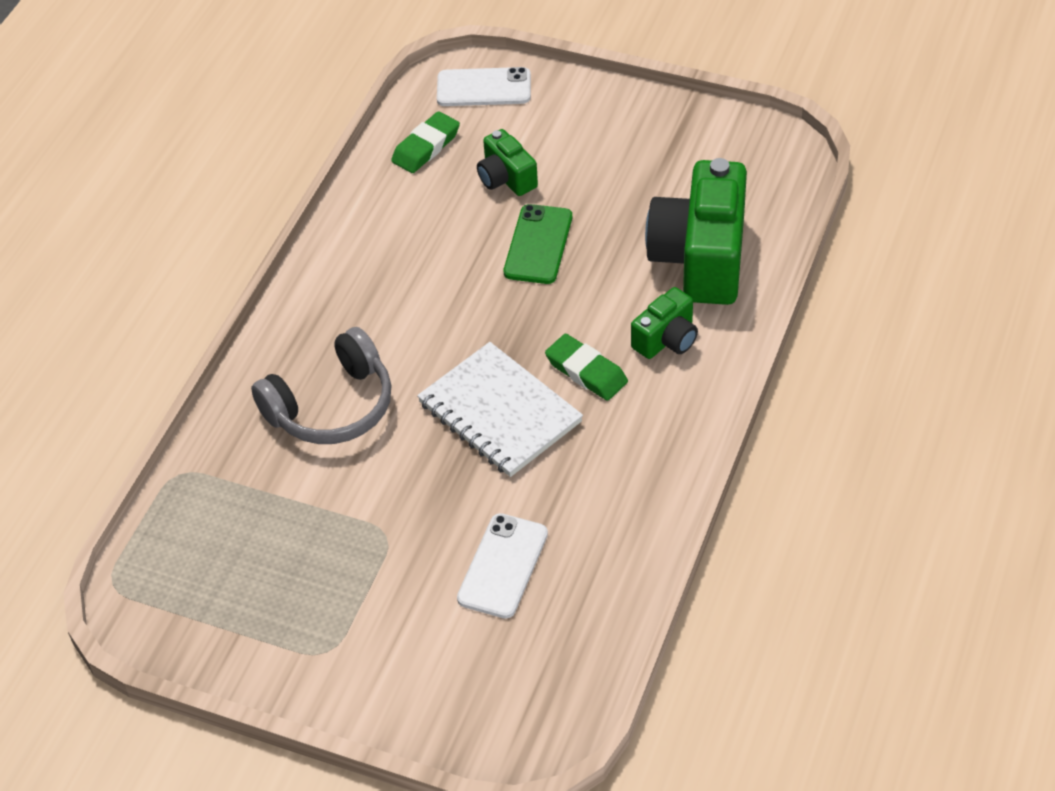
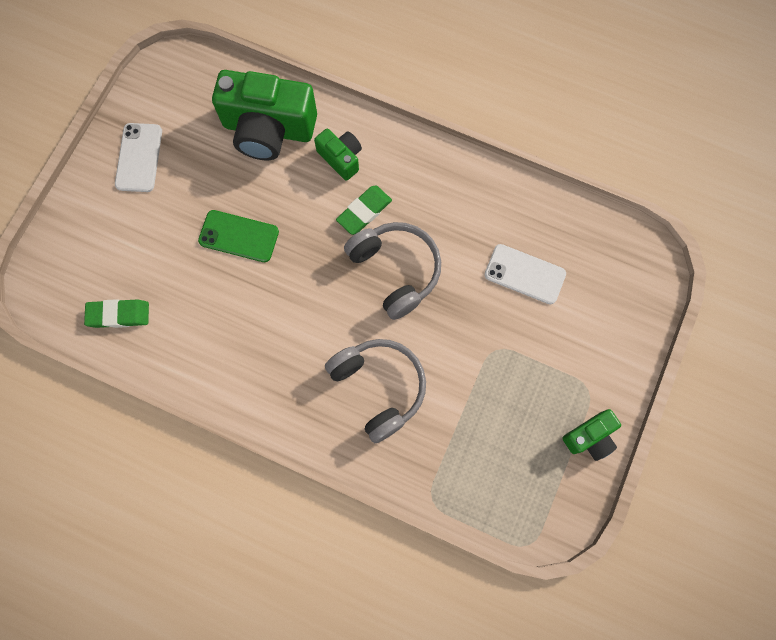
camera: 90 degrees left, 25 degrees up
green eraser [391,111,460,173] -> green eraser turned 45 degrees counterclockwise [84,299,149,328]
white notebook [417,342,583,477] -> grey headphones [344,222,441,320]
white phone [437,67,531,106] -> white phone moved to [115,123,162,192]
green camera [477,129,538,196] -> green camera moved to [562,409,621,461]

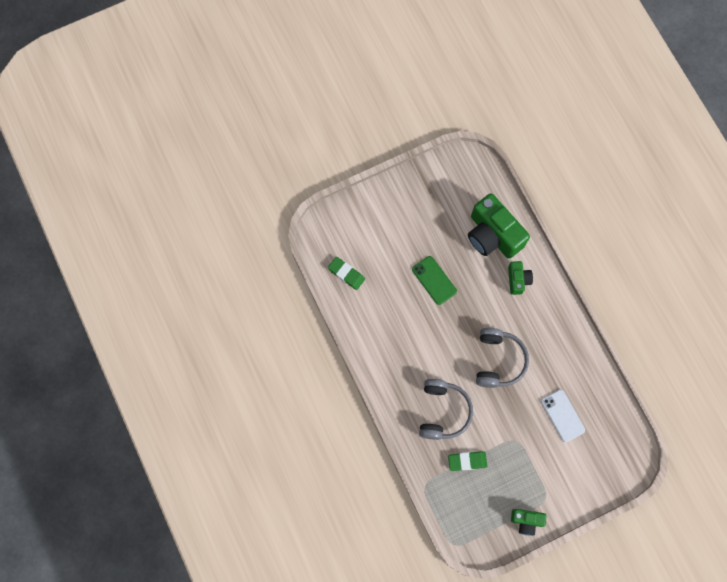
camera: 40 degrees right, 0 degrees up
white phone [115,123,162,192] -> none
green eraser [336,185,392,235] -> green eraser moved to [448,451,487,471]

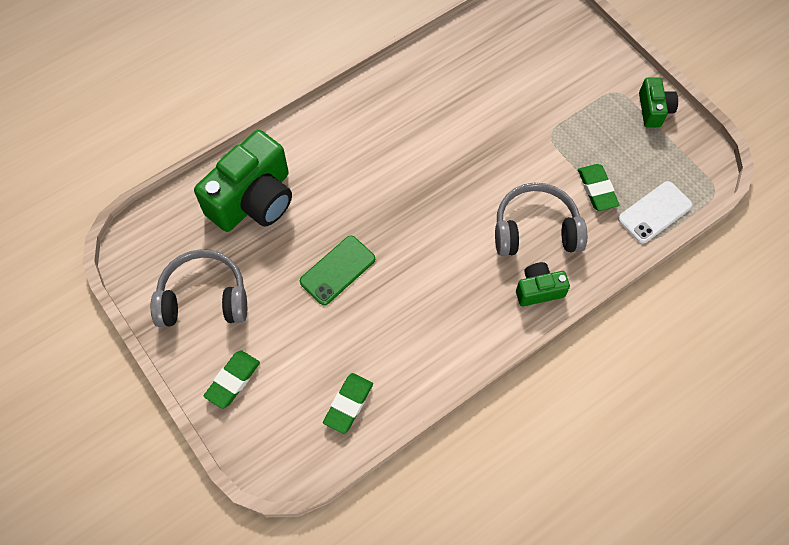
camera: 100 degrees left, 10 degrees down
grey headphones [476,328,529,388] -> grey headphones moved to [151,249,247,327]
green camera [508,261,533,295] -> green camera moved to [516,262,570,306]
white phone [541,389,585,442] -> white phone moved to [618,181,693,244]
none -> green eraser [204,350,260,409]

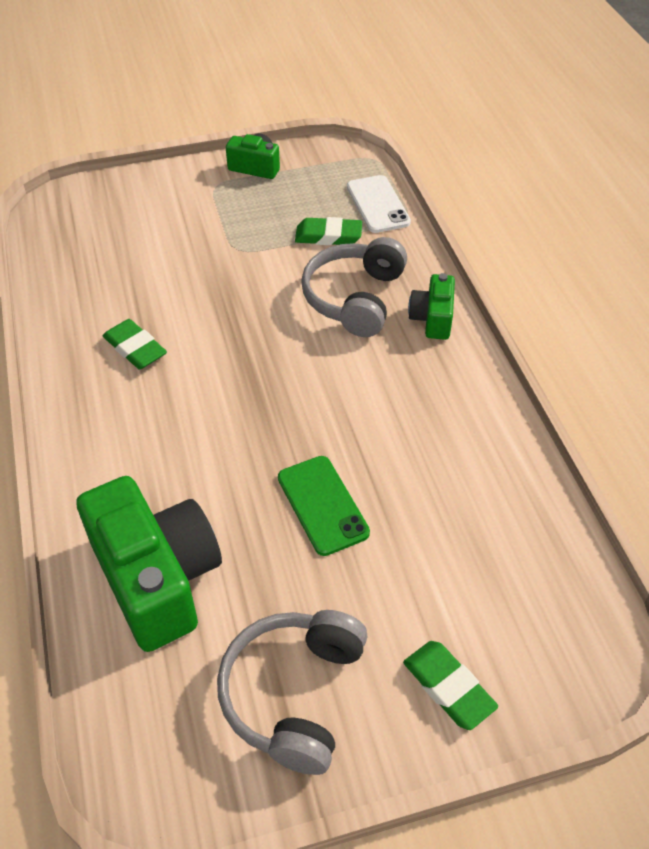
camera: 70 degrees left, 15 degrees down
green eraser [323,373,373,434] -> green eraser moved to [103,319,167,370]

